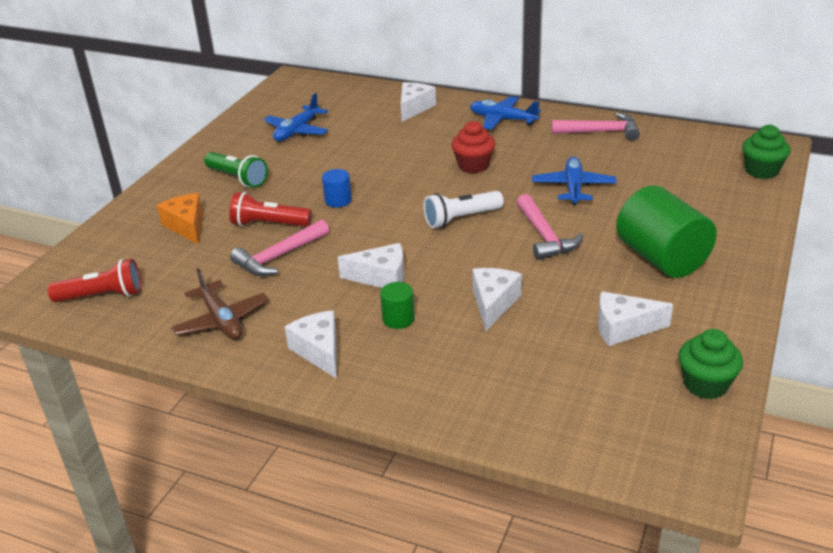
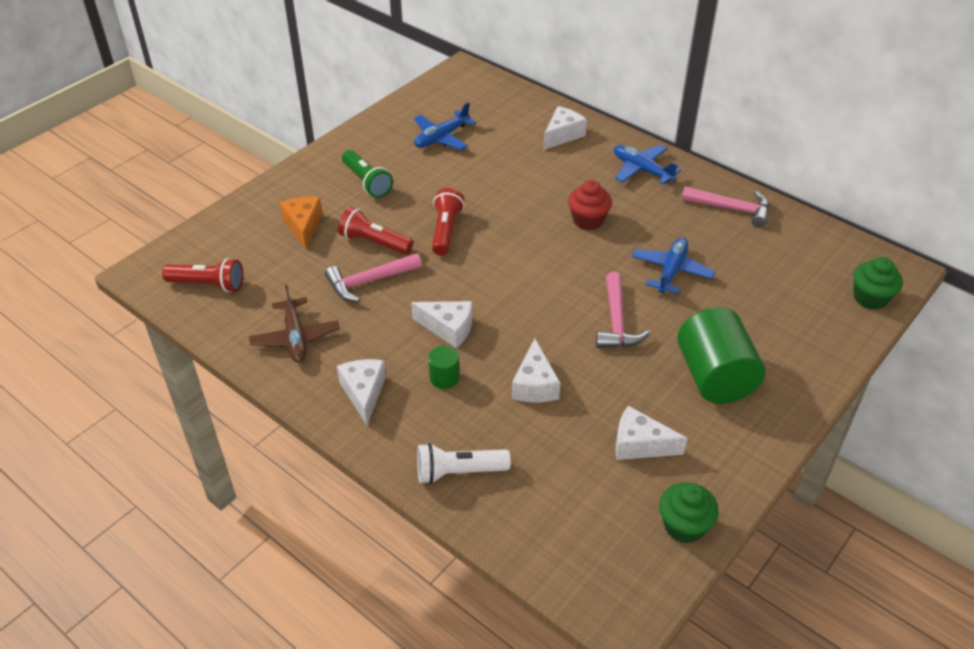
camera: 15 degrees right, 10 degrees up
blue cylinder [322,169,352,208] -> red flashlight [432,188,465,256]
white flashlight [423,191,504,228] -> white flashlight moved to [417,443,511,484]
white cheese [472,268,522,331] -> white cheese turned 150 degrees clockwise [512,338,560,402]

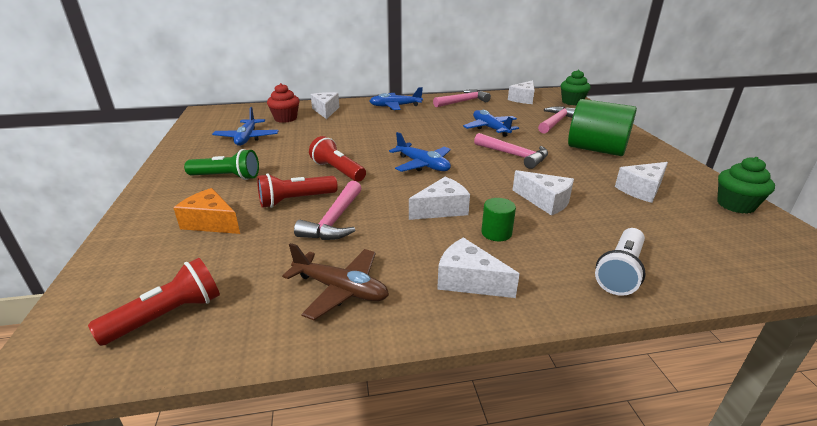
camera: 50 degrees left, 15 degrees down
red cupcake [568,180,612,230] -> red cupcake moved to [267,83,299,123]
none -> blue plane [389,132,451,172]
none -> white cheese [508,80,535,104]
none -> pink hammer [538,106,575,134]

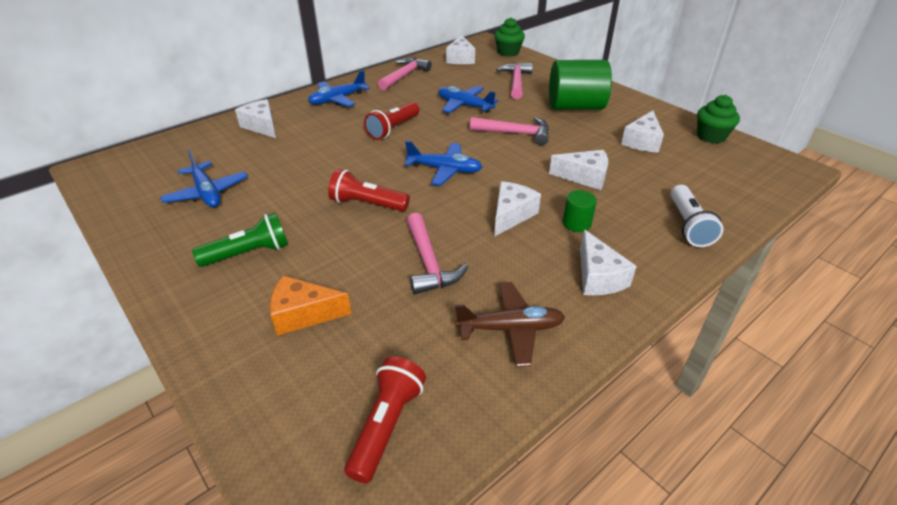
camera: 30 degrees left, 10 degrees up
red flashlight [257,173,338,208] -> red flashlight moved to [364,102,419,140]
red cupcake [267,83,299,123] -> none
white cheese [437,237,520,298] -> white cheese turned 105 degrees counterclockwise [580,230,637,295]

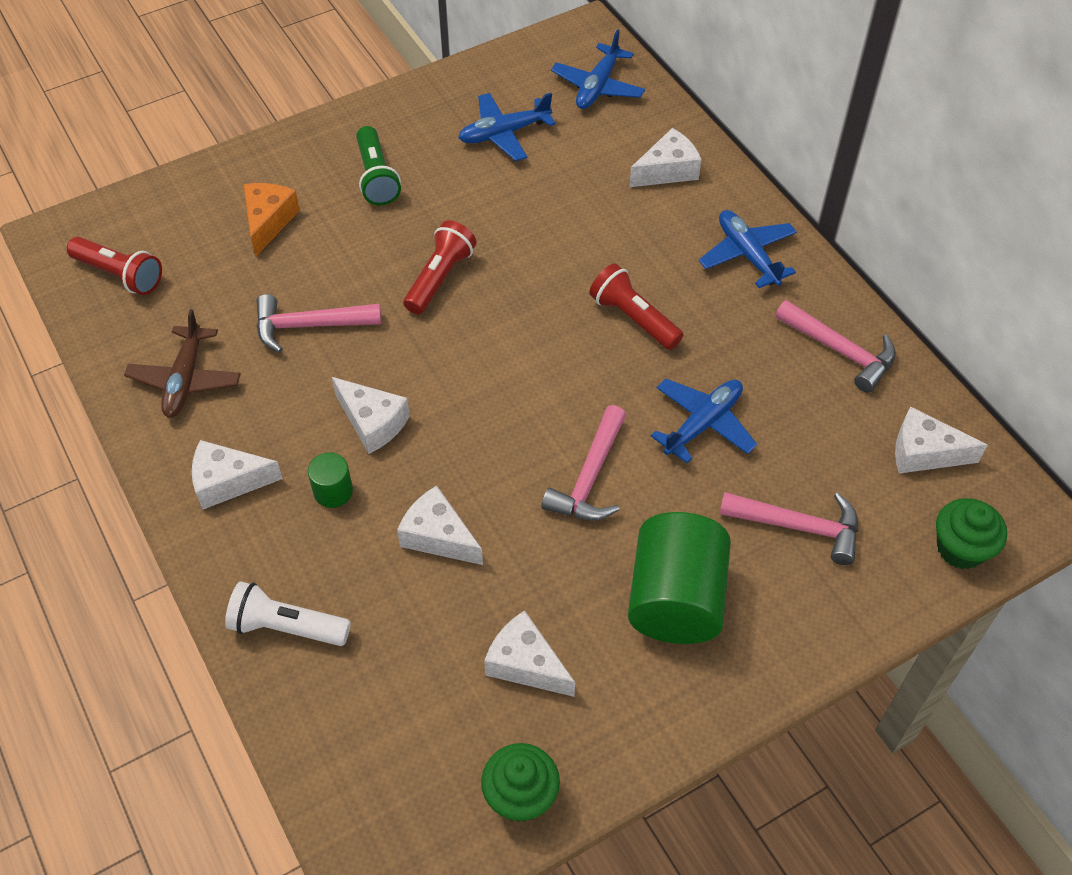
camera: 100 degrees right, 15 degrees up
blue plane [405,141,482,186] -> blue plane moved to [551,29,645,109]
white cheese [549,150,608,190] -> white cheese turned 105 degrees clockwise [397,486,483,565]

